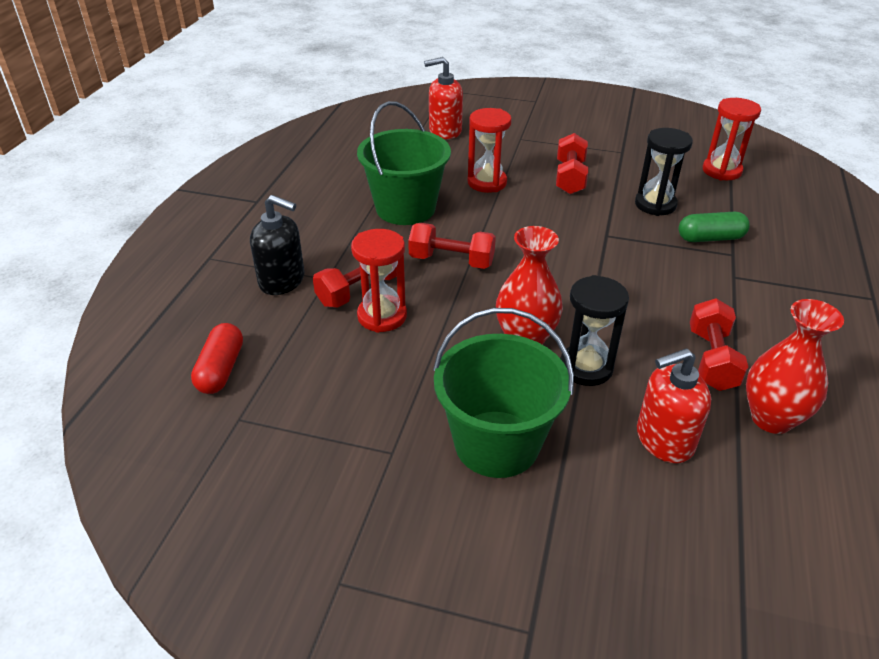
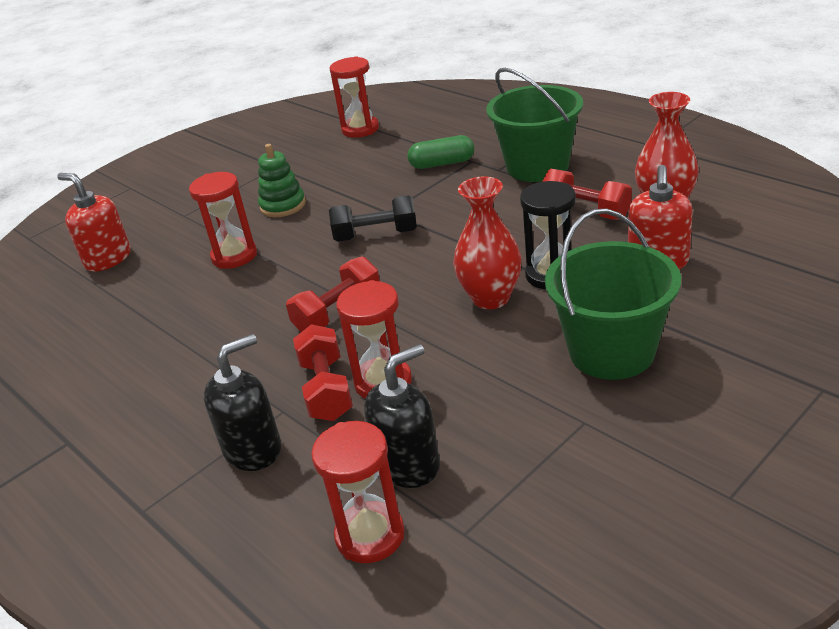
camera: 55 degrees left, 5 degrees down
red capsule [191,323,243,394] -> red hourglass [311,421,405,563]
green bucket [357,101,451,225] -> green bucket moved to [486,68,583,182]
red soap dispenser [424,57,463,139] -> red soap dispenser turned 105 degrees clockwise [57,173,131,271]
red dumbbell [556,133,588,194] -> green stacking toy [258,144,306,217]
black hourglass [635,128,693,216] -> none
green capsule [679,212,750,242] -> green capsule turned 60 degrees clockwise [408,135,474,169]
none -> black dumbbell [329,196,417,242]
none -> black soap dispenser [364,344,440,488]

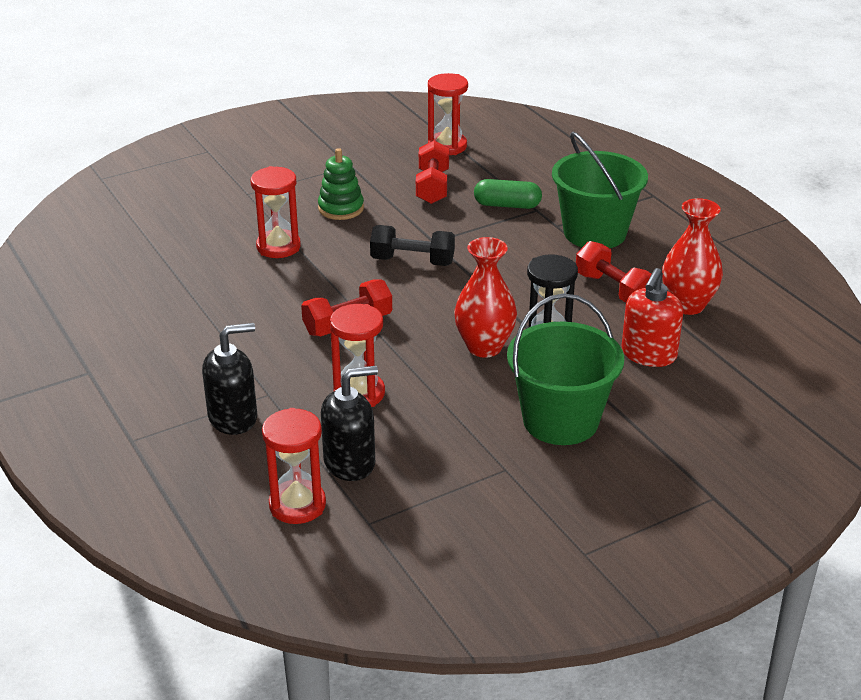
camera: 10 degrees right, 0 degrees up
red soap dispenser [57,173,131,271] -> none
red dumbbell [293,324,353,421] -> red dumbbell moved to [416,140,449,204]

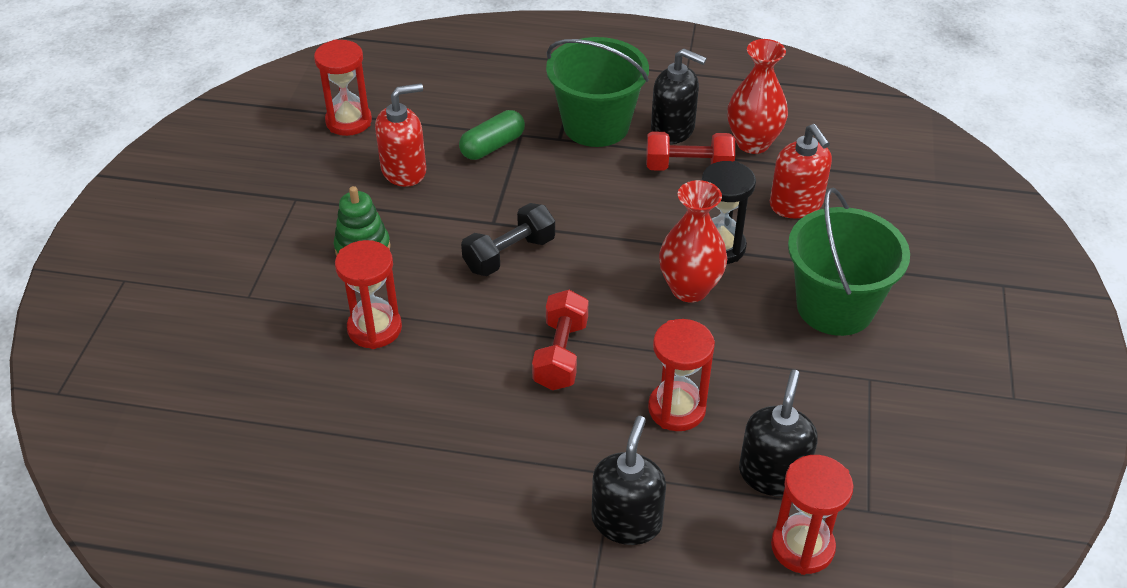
camera: 50 degrees left, 10 degrees up
red dumbbell [416,140,449,204] -> red soap dispenser [375,83,426,187]
none -> black soap dispenser [651,48,707,144]

